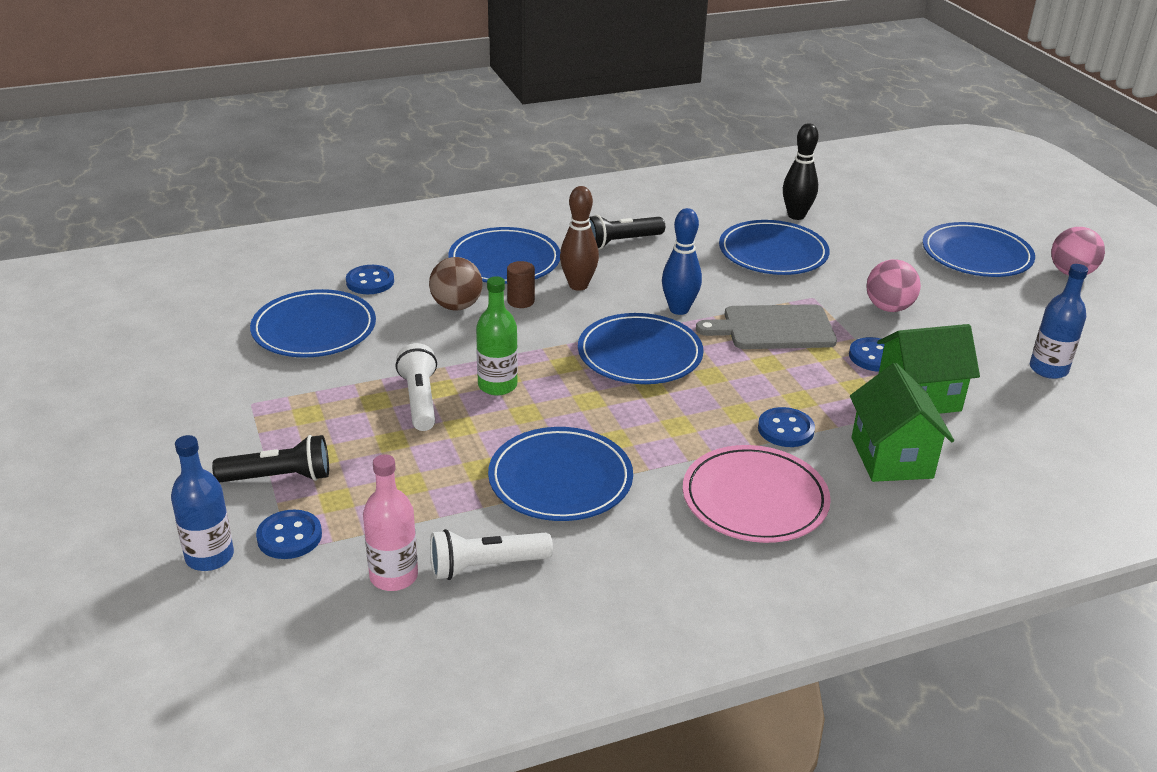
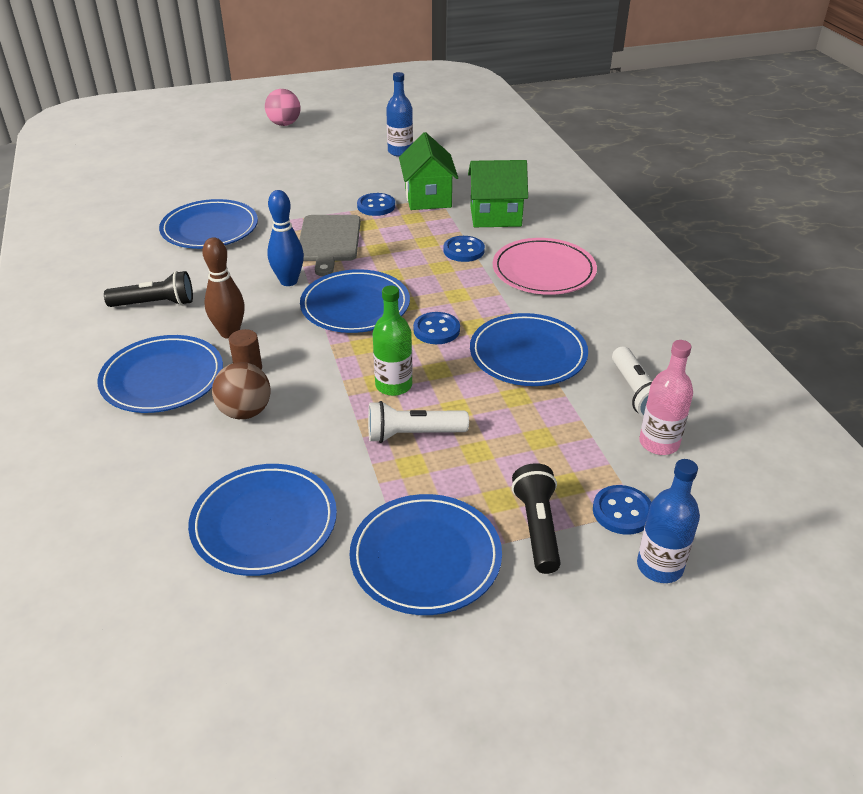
camera: 85 degrees left, 5 degrees up
blue button [346,265,394,294] -> blue button moved to [413,312,460,344]
black flashlight [589,215,665,250] -> black flashlight turned 75 degrees counterclockwise [104,271,193,307]
black bowling pin [783,123,819,220] -> none
pink ball [866,259,921,312] -> none
blue plate [923,222,1035,277] -> blue plate moved to [349,494,502,615]

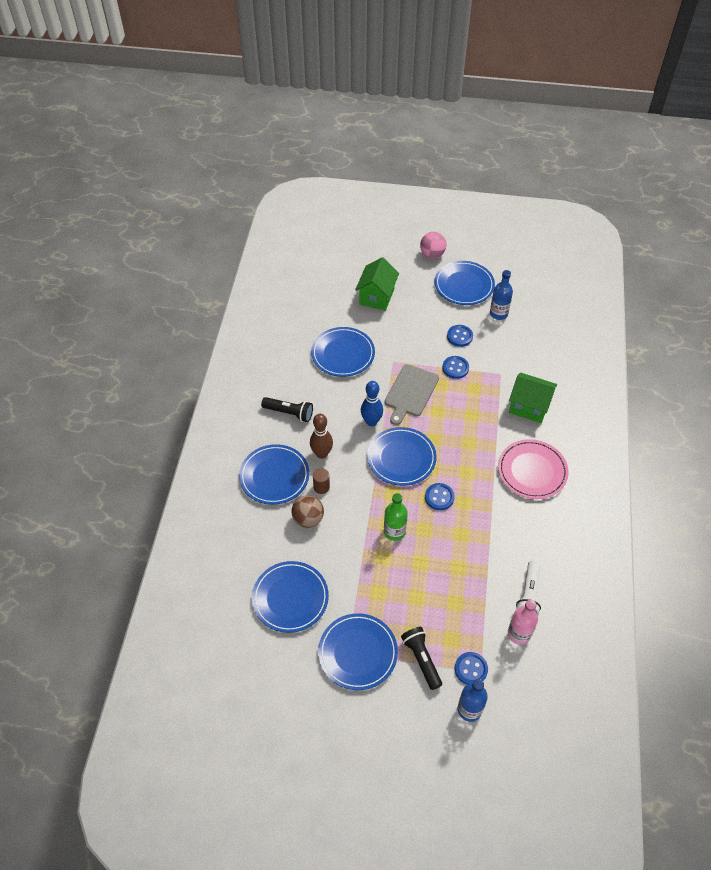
camera: 25 degrees right, 15 degrees up
white flashlight [368,401,469,443] -> none
green house [399,132,458,210] -> green house moved to [355,257,399,311]
blue button [443,236,485,262] -> blue button moved to [447,325,473,347]
blue plate [470,313,588,386] -> blue plate moved to [435,261,495,305]
black flashlight [512,463,561,574] -> black flashlight turned 45 degrees counterclockwise [401,627,442,690]

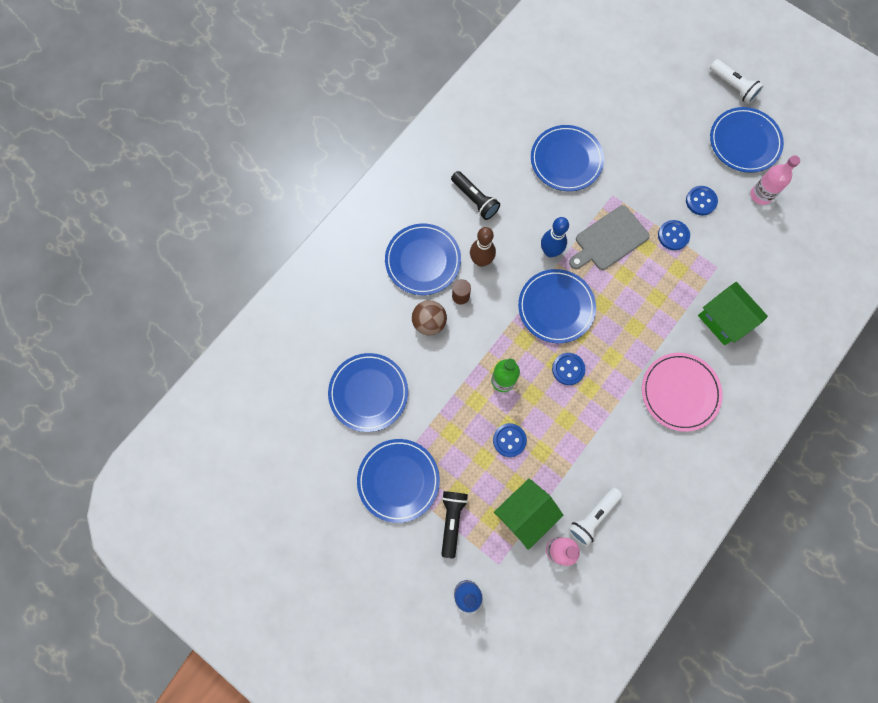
camera: 30 degrees right, 20 degrees up
green house [355,257,399,311] -> green house moved to [494,478,564,550]
pink ball [420,232,446,258] -> white flashlight [710,59,764,104]
blue button [455,652,488,685] -> blue button moved to [493,423,527,457]
blue bottle [490,270,513,320] -> pink bottle [751,155,800,205]

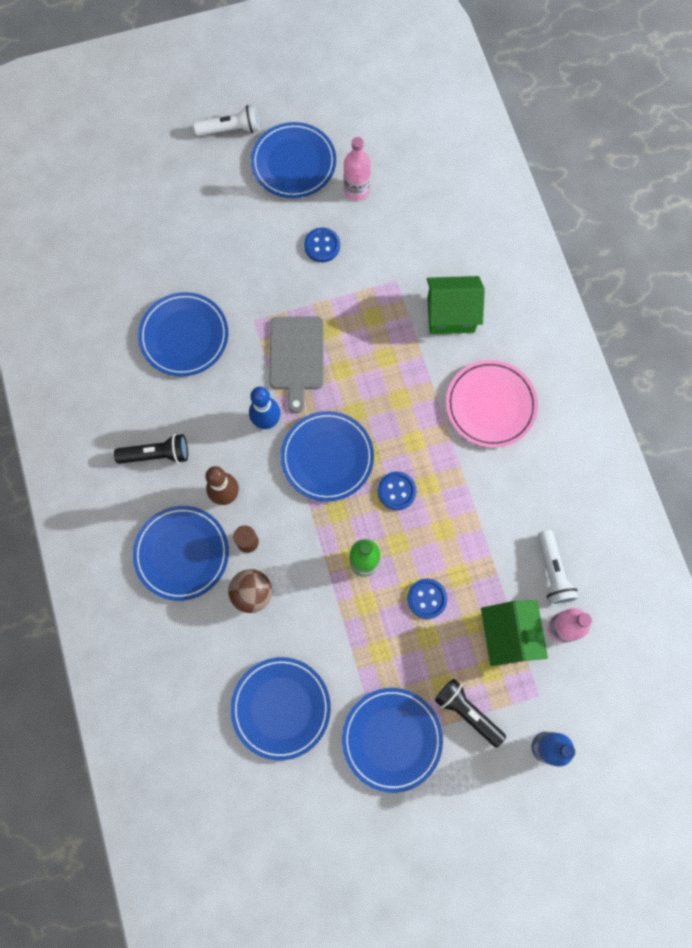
camera: 55 degrees left, 0 degrees up
blue button [658,220,690,250] -> none

